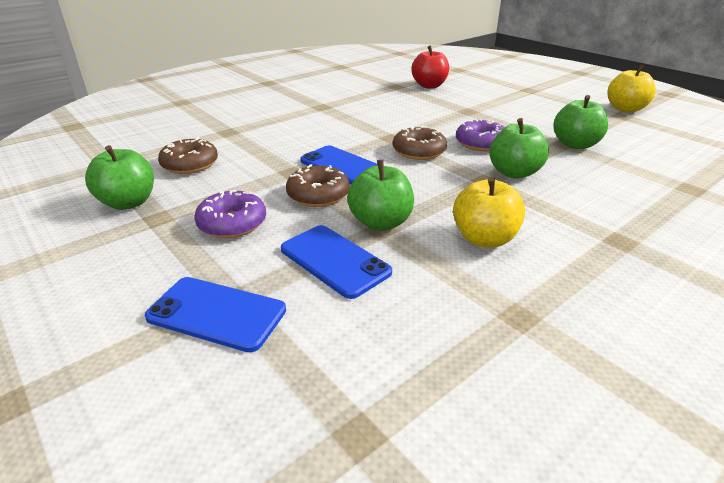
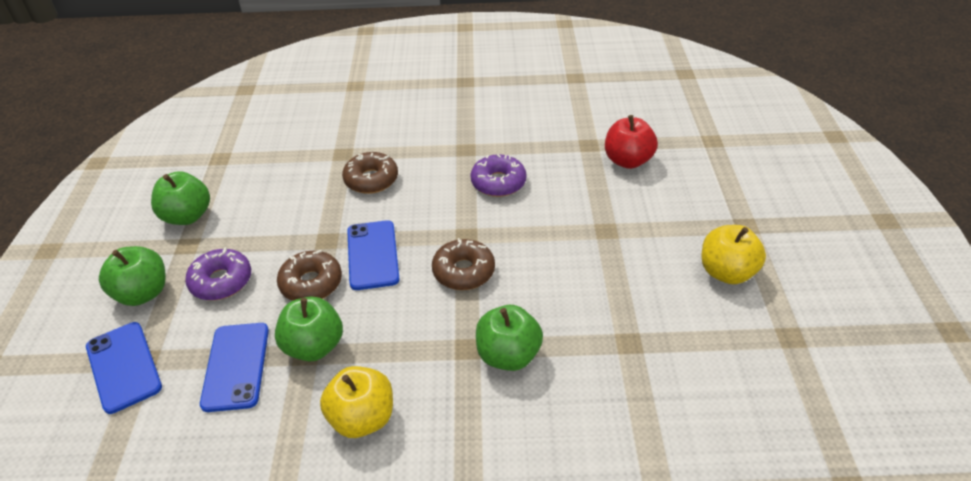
camera: 40 degrees right, 10 degrees up
brown donut [158,137,218,174] -> brown donut moved to [342,152,398,194]
purple donut [456,119,505,151] -> purple donut moved to [470,154,527,197]
green apple [553,95,608,149] -> green apple moved to [99,246,166,306]
yellow apple [607,64,656,112] -> yellow apple moved to [701,225,766,284]

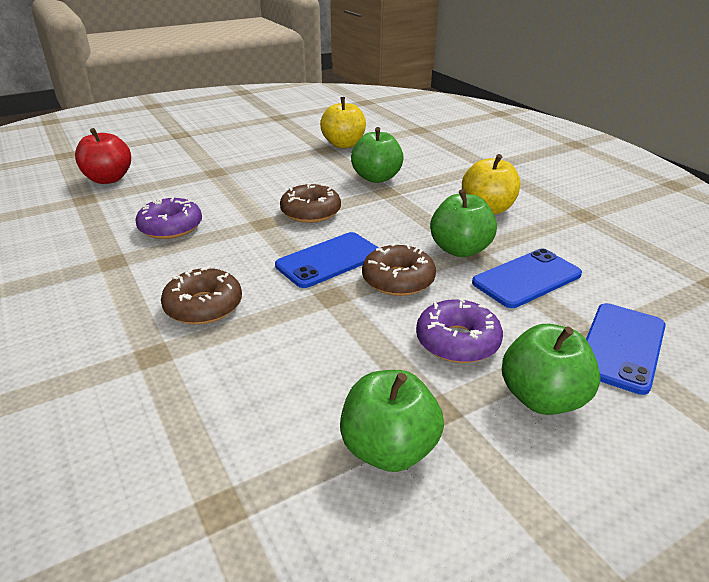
camera: 120 degrees left, 10 degrees down
yellow apple [701,225,766,284] -> yellow apple moved to [320,97,366,148]

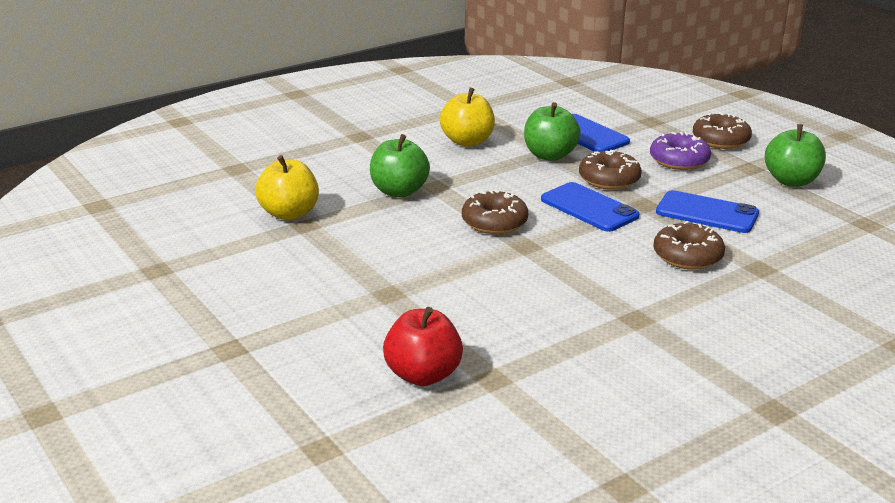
camera: 95 degrees left, 5 degrees down
purple donut [135,198,202,239] -> none
green apple [502,324,600,415] -> brown donut [693,113,752,149]
blue phone [586,303,666,395] -> blue phone moved to [656,190,759,233]

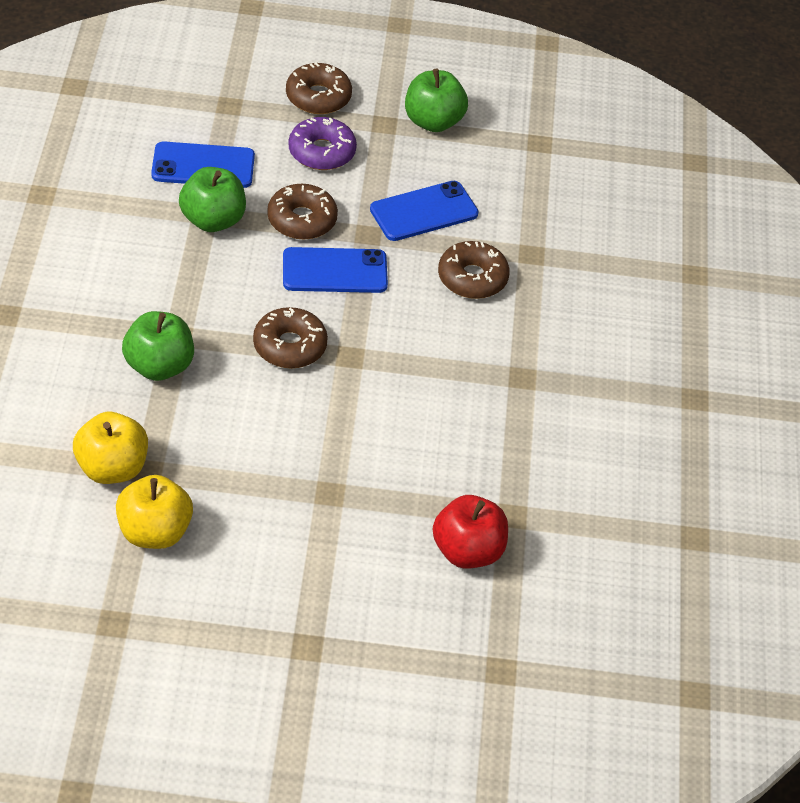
camera: 55 degrees left, 20 degrees up
yellow apple [440,88,495,147] -> yellow apple moved to [116,475,193,549]

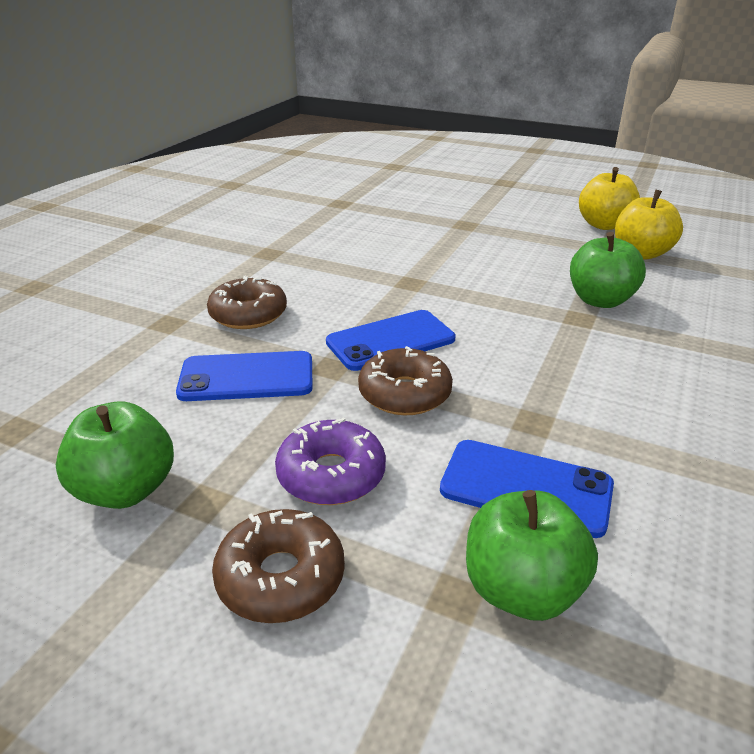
camera: 155 degrees left, 15 degrees down
green apple [179,167,246,232] -> green apple moved to [466,490,598,621]
brown donut [253,307,328,369] -> none
blue phone [283,247,388,293] -> blue phone turned 45 degrees counterclockwise [326,310,456,371]
red apple [433,495,508,569] -> none

